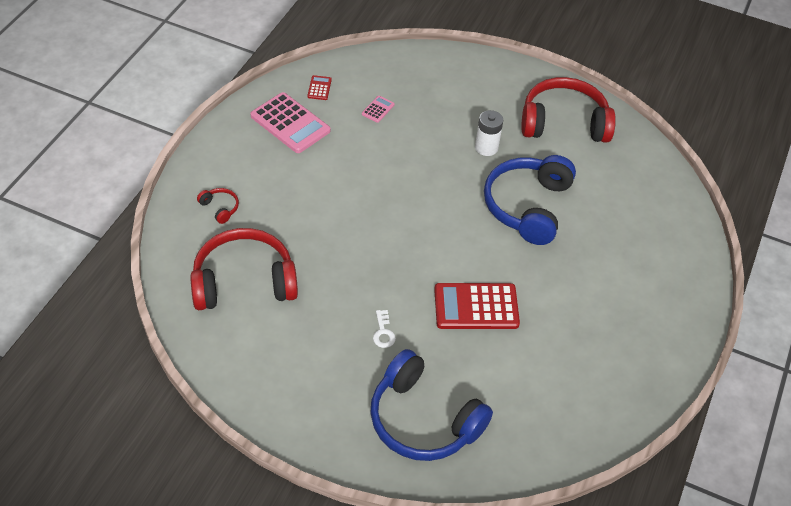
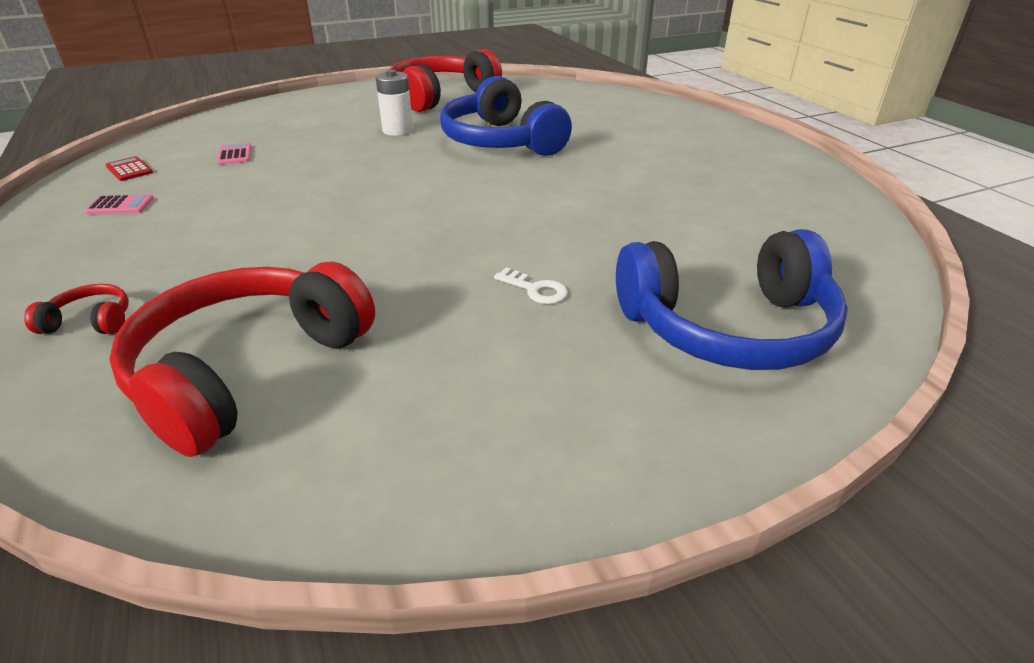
camera: 45 degrees left, 15 degrees down
pink calculator [251,92,330,153] -> pink calculator [85,194,154,215], size x0.45
red calculator [434,283,520,329] -> none

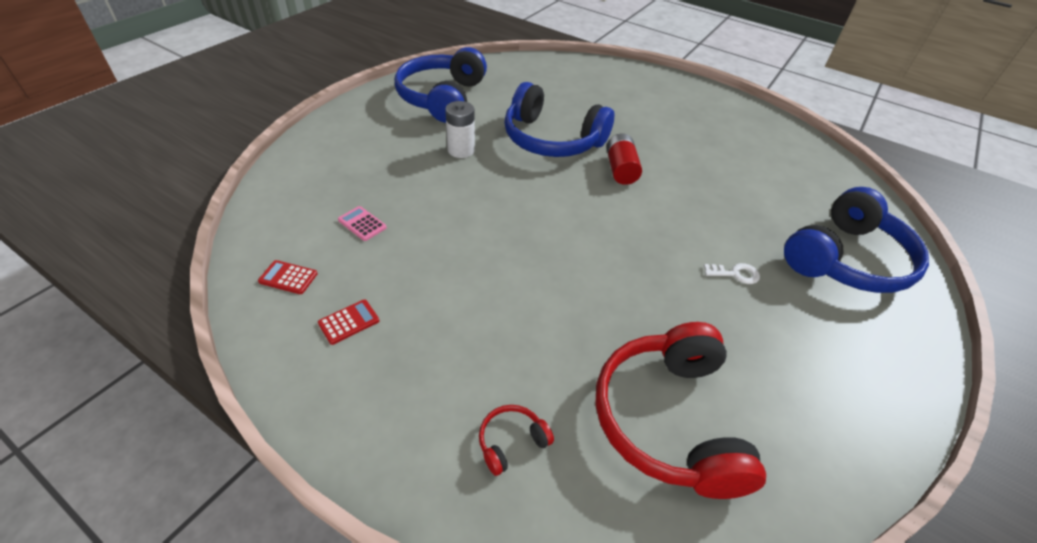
camera: 35 degrees left, 10 degrees up
pink calculator [85,194,154,215] -> red calculator [318,299,379,345]
red headphones [390,49,502,112] -> blue headphones [395,47,487,123]
none -> red battery [606,133,642,185]

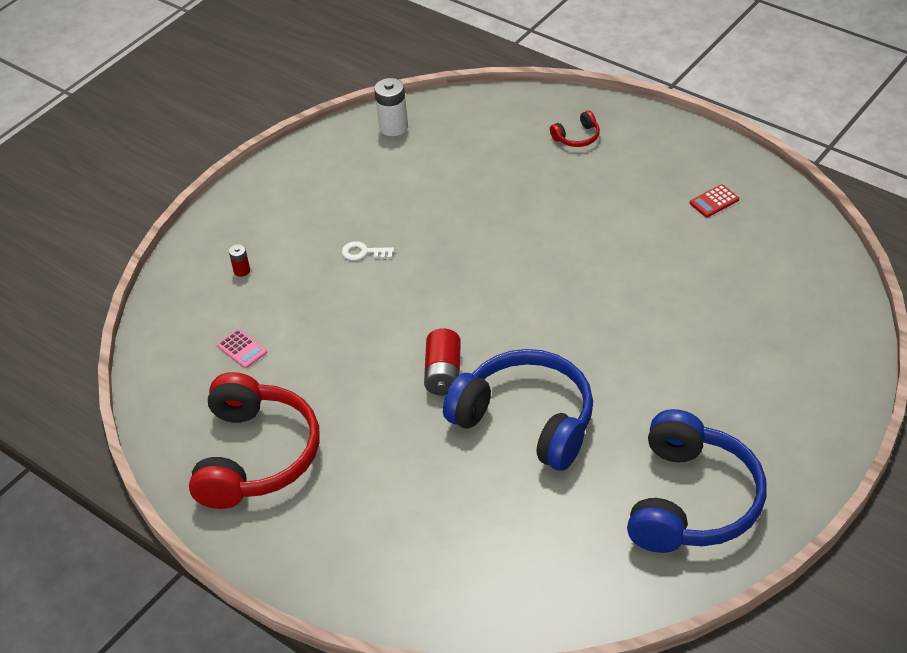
camera: 170 degrees left, 0 degrees up
red calculator [258,260,318,294] -> none
pink calculator [338,206,387,241] -> pink calculator moved to [217,329,267,368]
white battery [445,101,475,158] -> white battery moved to [374,78,408,136]
red headphones [595,322,766,499] -> red headphones moved to [189,372,320,509]
blue headphones [784,187,929,293] -> red battery [229,244,250,277]

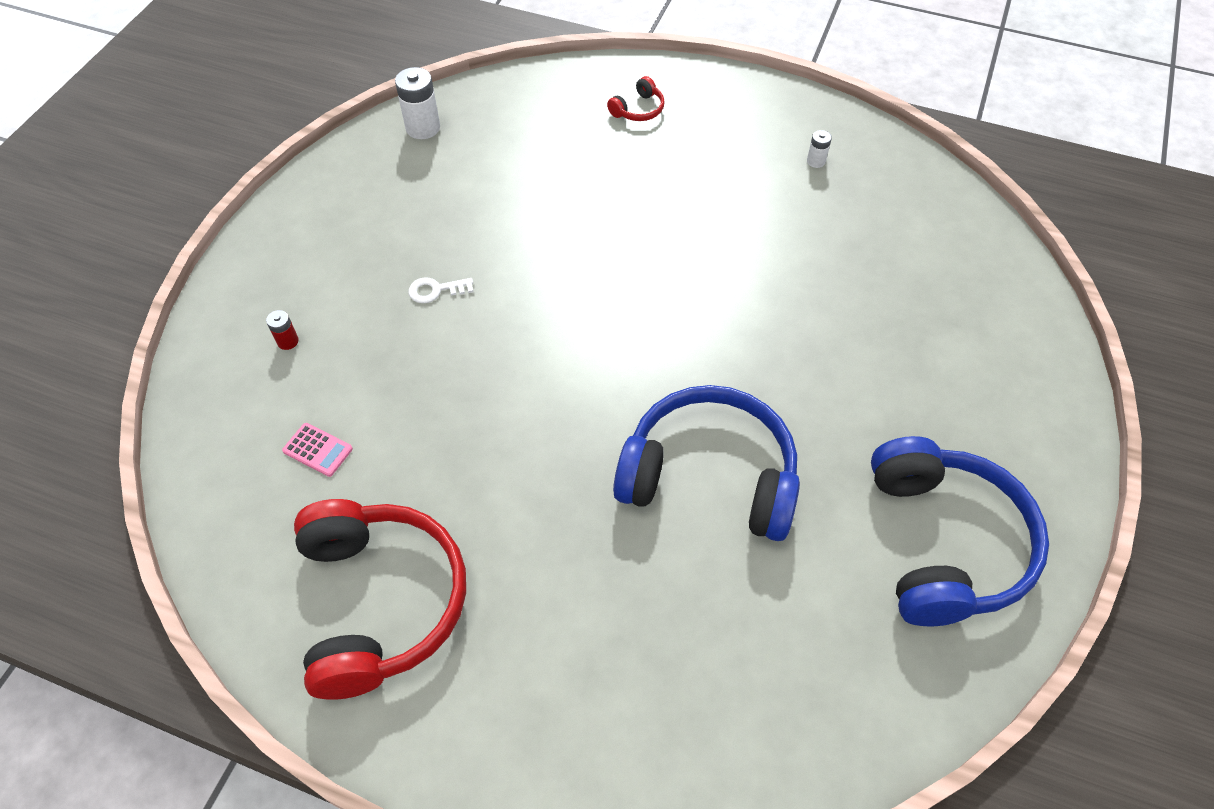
camera: 20 degrees left, 10 degrees up
red battery [424,328,461,396] -> none
red calculator [690,184,739,217] -> white battery [807,130,832,168]

